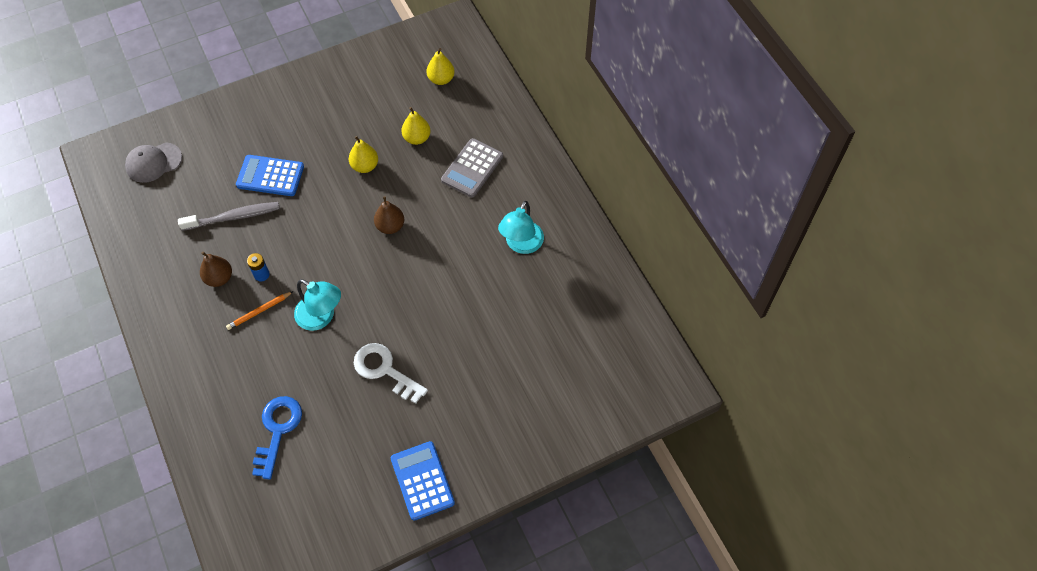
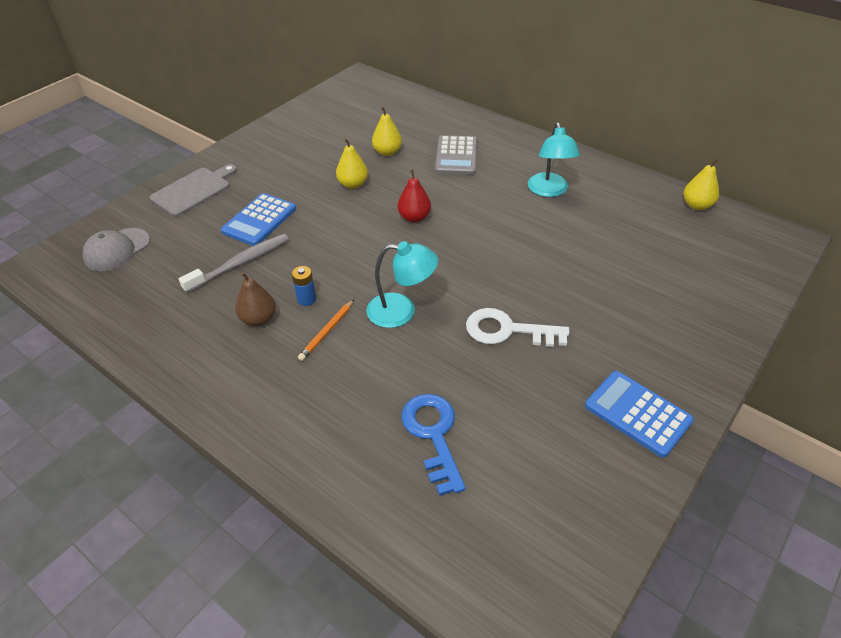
camera: 25 degrees left, 15 degrees down
blue calculator [236,155,304,196] -> blue calculator turned 45 degrees counterclockwise [221,193,296,246]
brown pear [374,196,405,234] -> red pear [398,169,431,223]
yellow pear [427,48,455,85] -> yellow pear moved to [684,158,719,210]
none -> grey cutting board [150,164,237,217]

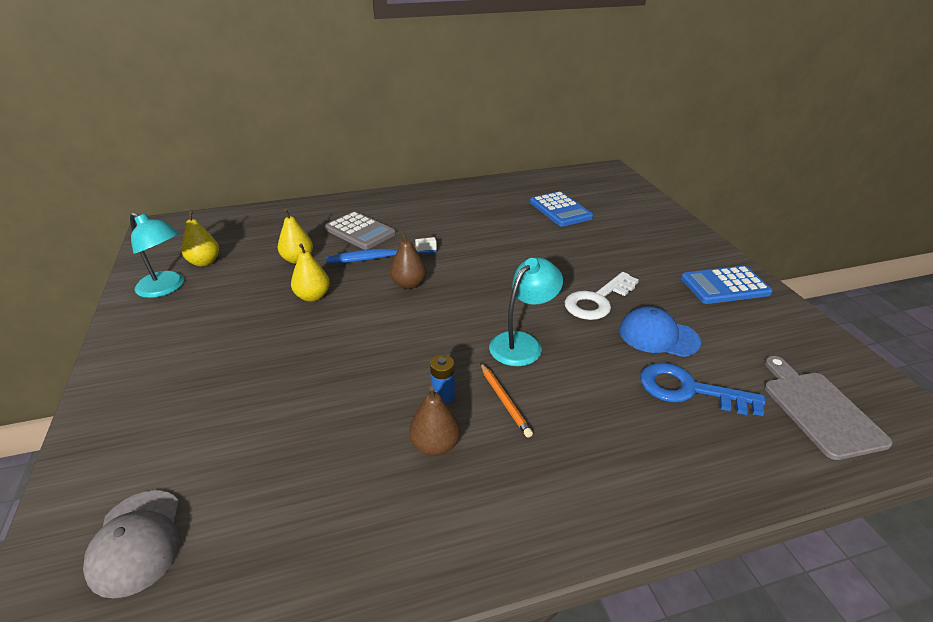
camera: 55 degrees left, 10 degrees down
grey cutting board [150,164,237,217] -> grey cutting board moved to [764,356,893,460]
grey toothbrush [179,234,289,293] -> none
blue calculator [221,193,296,246] -> blue calculator moved to [530,191,593,227]
red pear [398,169,431,223] -> brown pear [390,231,426,289]
turquoise lamp [528,123,580,197] -> turquoise lamp moved to [130,212,184,298]
yellow pear [684,158,719,210] -> yellow pear moved to [182,210,219,267]
none -> blue toothbrush [326,237,437,264]
none -> blue cap [619,307,701,357]

